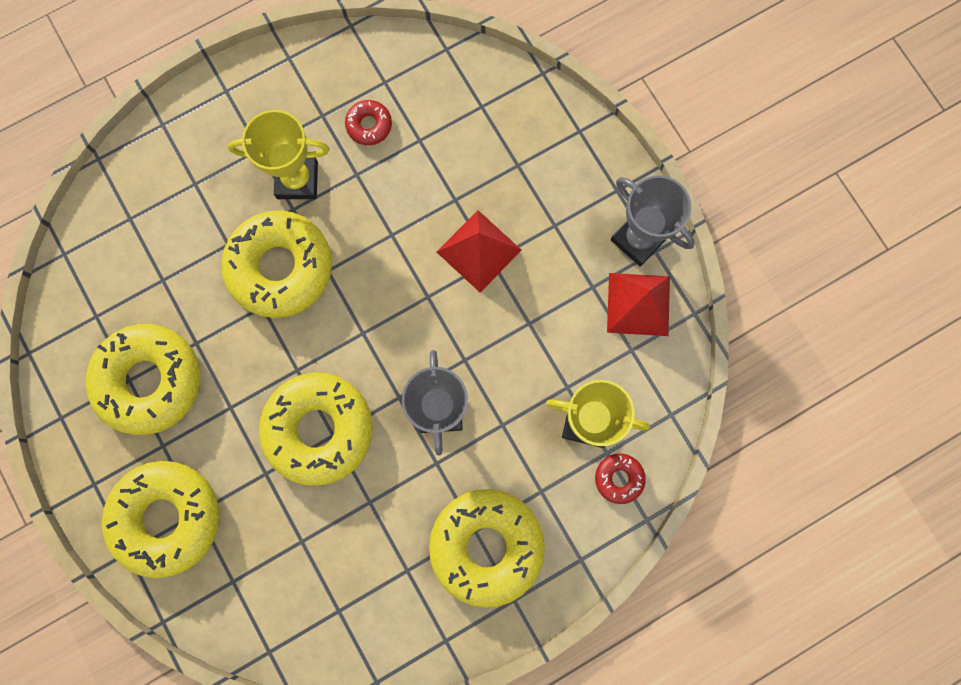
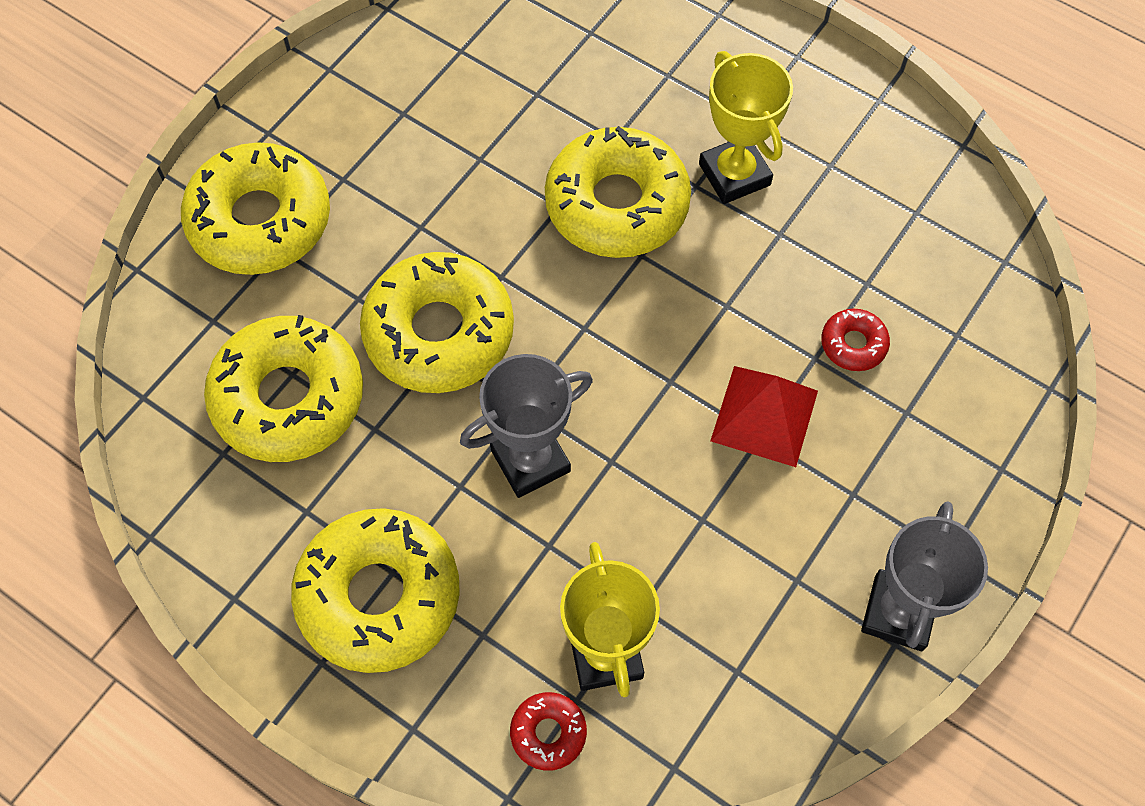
camera: 65 degrees right, 15 degrees down
yellow donut [86,324,200,435] -> yellow donut moved to [204,315,363,462]
red donut [345,100,392,145] -> red donut moved to [821,309,890,371]
red pyramid [607,273,670,336] -> none

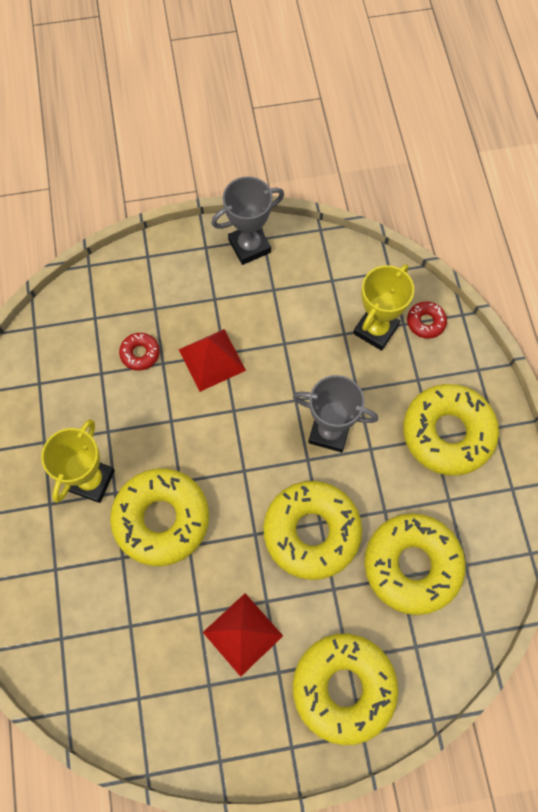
camera: 135 degrees left, 5 degrees up
none -> red pyramid [203,593,283,677]

